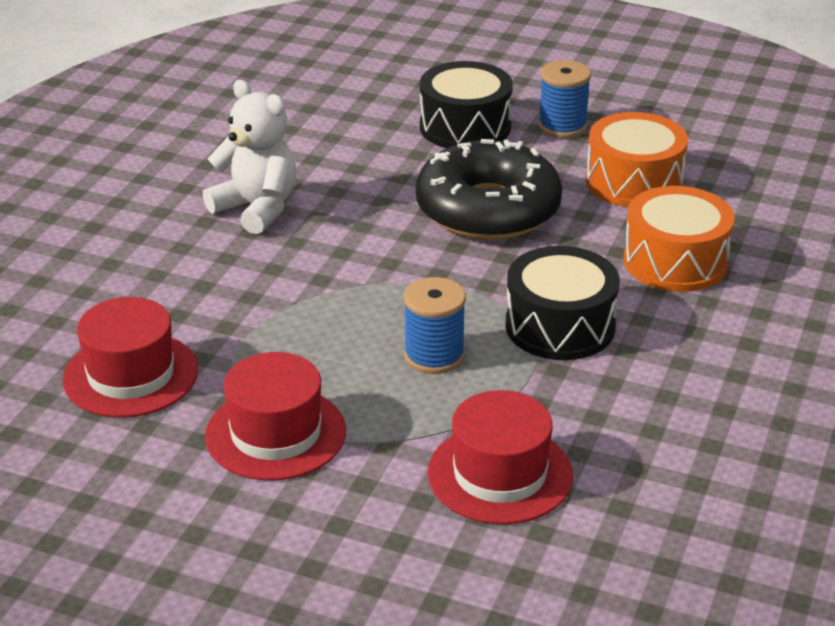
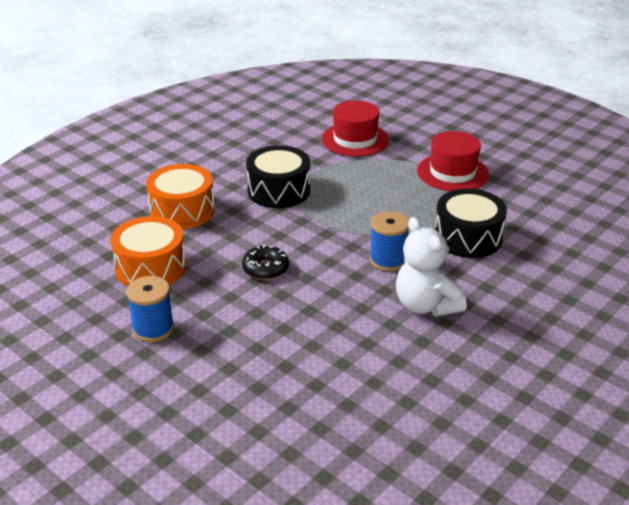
camera: 160 degrees left, 0 degrees up
red hat [63,297,198,418] -> none
blue spool [404,277,466,374] -> blue spool moved to [369,211,409,271]
black donut [416,139,562,240] -> black donut [242,245,289,280], size x0.45
black drum [420,61,513,148] -> black drum moved to [435,189,507,258]

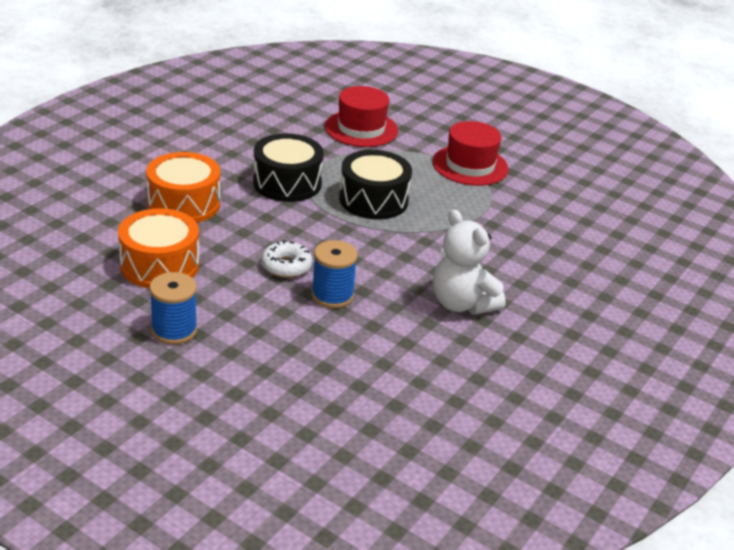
camera: 10 degrees left, 0 degrees up
black donut [242,245,289,280] -> white donut [261,240,312,278]
blue spool [369,211,409,271] -> blue spool moved to [312,240,358,308]
black drum [435,189,507,258] -> black drum moved to [339,150,412,219]

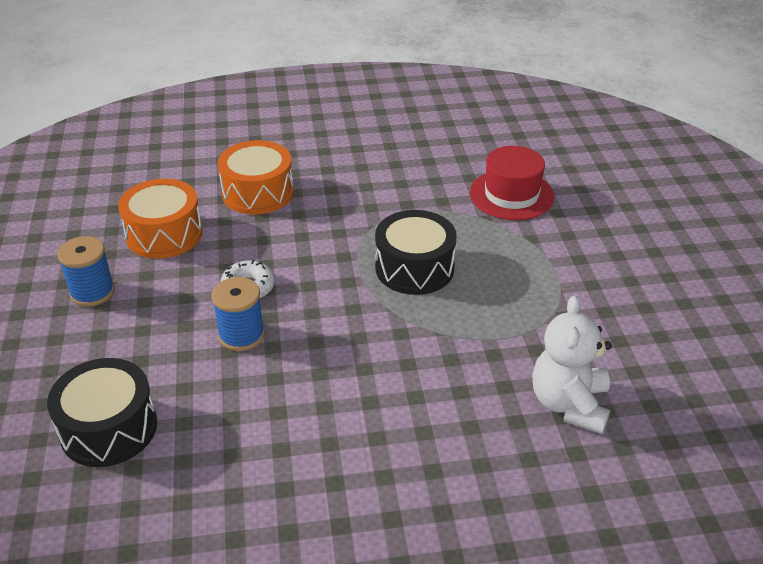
camera: 50 degrees right, 5 degrees up
black drum [253,133,324,202] -> black drum moved to [47,358,157,467]
red hat [432,121,509,186] -> none
white teddy bear [433,209,506,315] -> white teddy bear moved to [532,295,612,434]

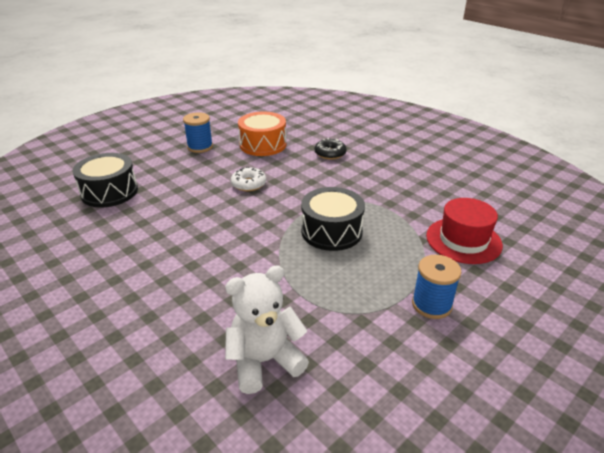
camera: 55 degrees right, 5 degrees down
blue spool [212,277,265,351] -> blue spool moved to [412,255,462,319]
orange drum [218,140,294,215] -> black donut [315,138,347,159]

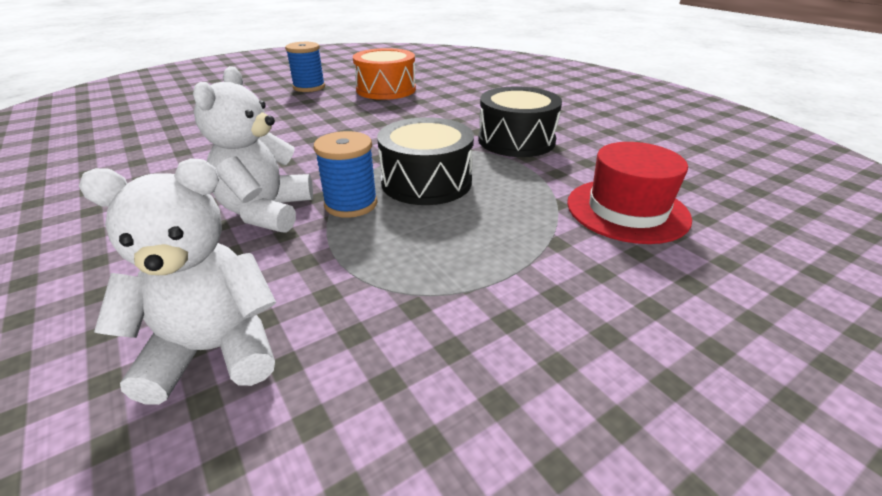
camera: 10 degrees right, 0 degrees up
black drum [73,153,138,208] -> black drum moved to [478,86,562,157]
white donut [231,167,266,191] -> none
black donut [315,138,347,159] -> none
blue spool [412,255,462,319] -> blue spool moved to [314,131,378,218]
none -> white teddy bear [193,66,313,233]

